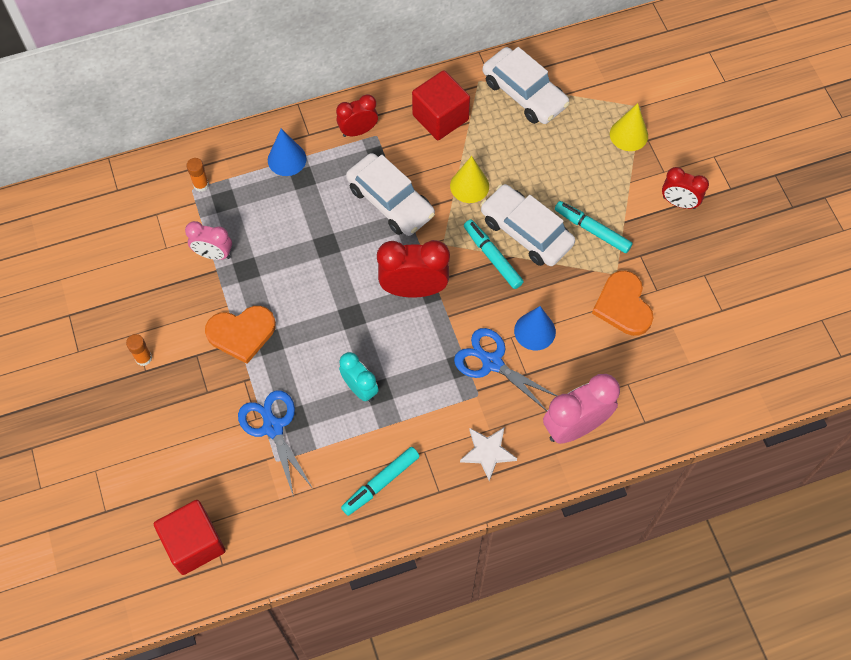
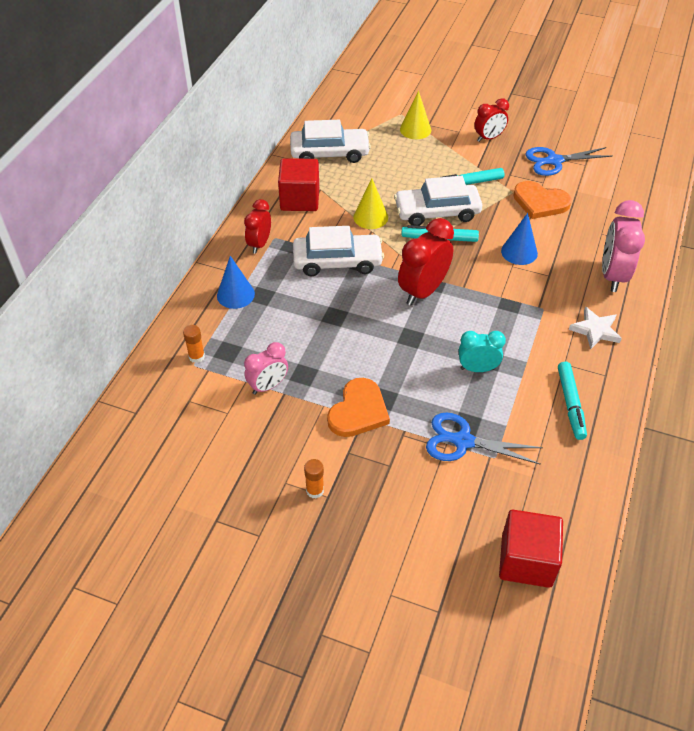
camera: 50 degrees left, 15 degrees down
blue scissors [454,328,557,411] -> blue scissors moved to [525,147,613,176]

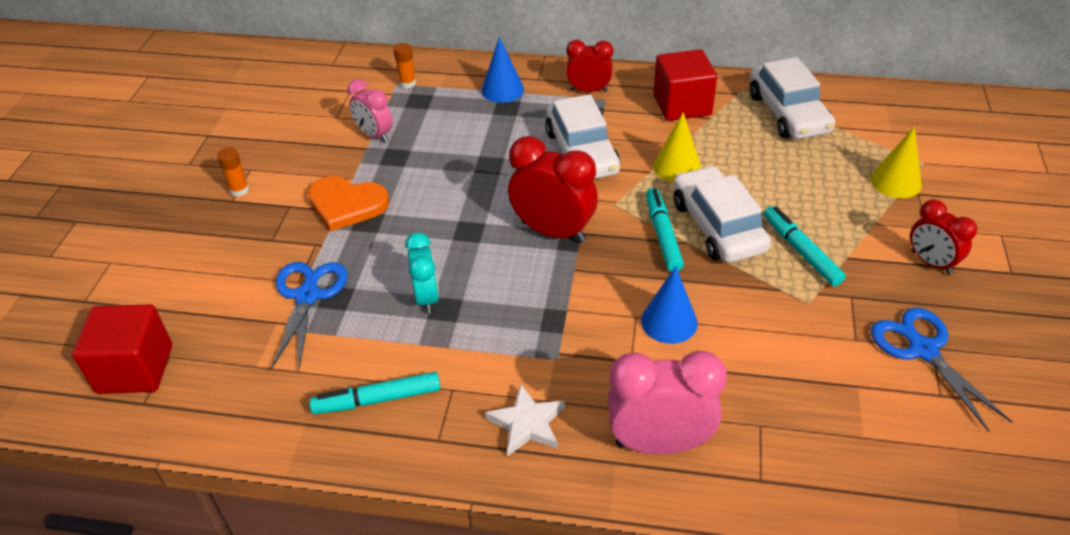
camera: 80 degrees right, 5 degrees down
orange heart [513,181,572,219] -> none

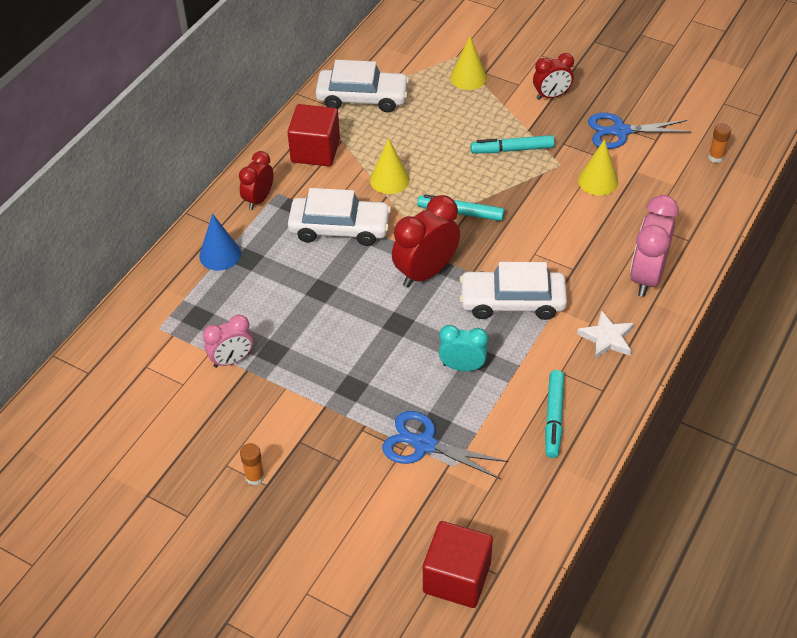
camera: 70 degrees left, 5 degrees up
orange heart [308,176,389,231] -> none
orange glue stick [394,43,416,88] -> orange glue stick moved to [708,123,731,163]
blue cone [641,266,698,344] -> none
white car [673,166,771,263] -> white car moved to [459,262,567,320]
none -> yellow cone [578,139,618,196]

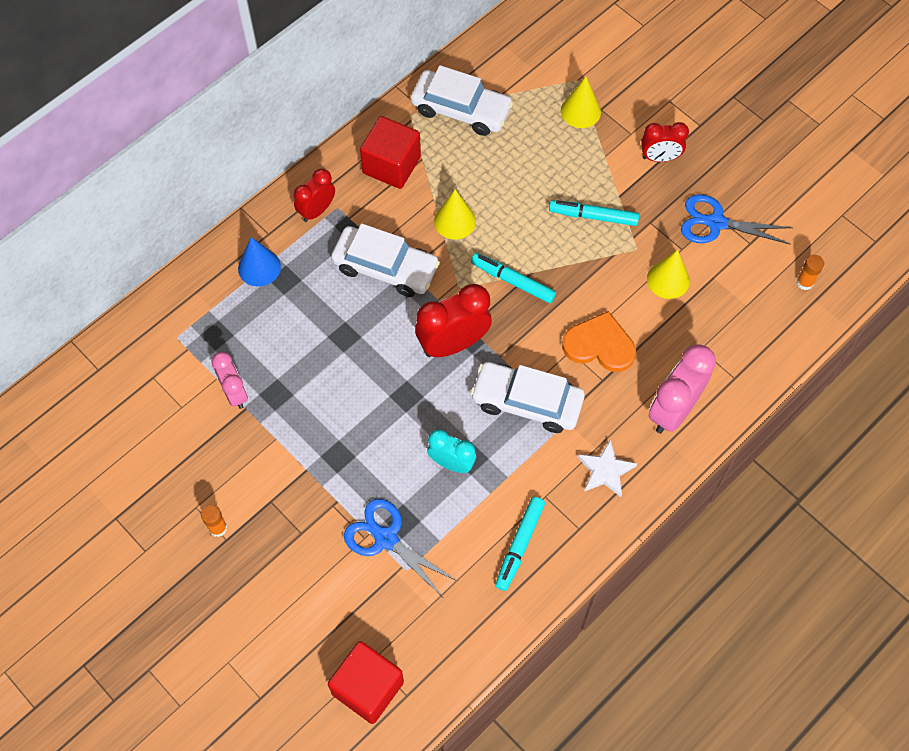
camera: 15 degrees right, 15 degrees up
pink clock [203,315,253,368] -> pink clock turned 105 degrees counterclockwise [212,352,248,409]
none -> orange heart [562,311,636,372]

